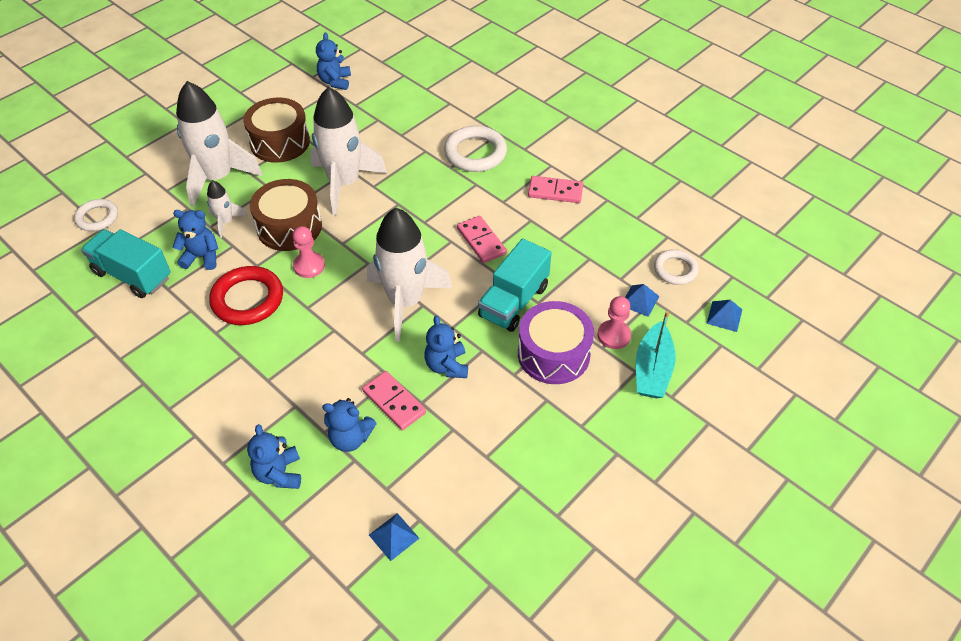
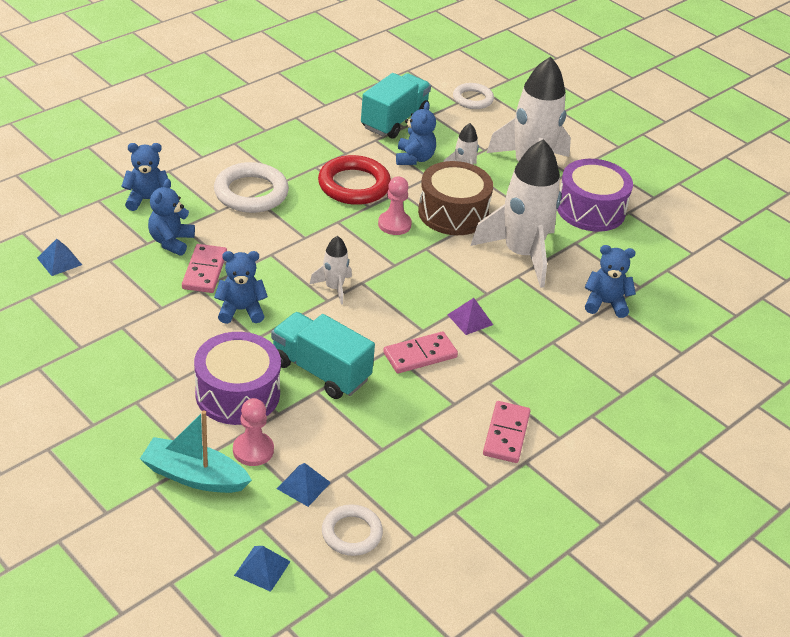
camera: 90 degrees right, 10 degrees down
brown drum [243,97,310,163] -> purple drum [557,159,633,232]
blue teddy bear [316,32,351,90] -> blue teddy bear moved to [584,245,636,318]
pink domino [362,371,426,430] -> pink domino turned 45 degrees counterclockwise [182,244,227,293]
white rocket [367,208,452,342] -> white rocket [310,236,352,305], size x0.46
white ring [444,126,507,172] -> white ring moved to [214,162,289,213]
none -> purple pyramid [447,298,493,335]

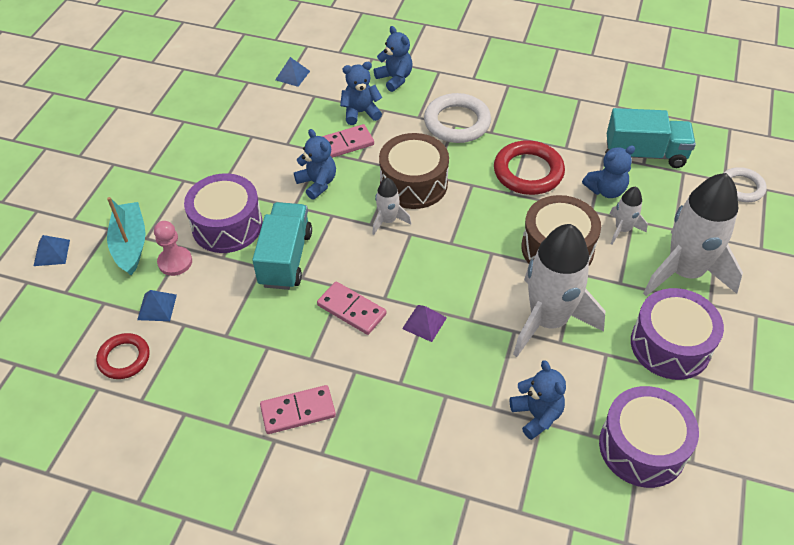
camera: 65 degrees right, 10 degrees up
blue pyramid [234,546,291,592] -> blue pyramid moved to [34,235,70,266]
white ring [322,504,383,556] -> red ring [96,333,150,379]
pink pawn [378,177,412,235] -> none
none -> brown drum [379,133,449,209]
none -> purple drum [599,386,699,488]

